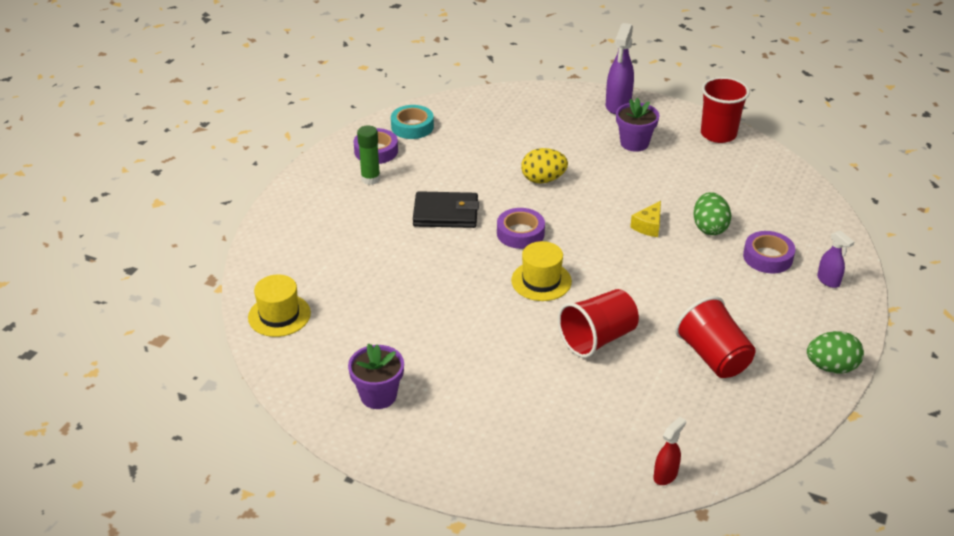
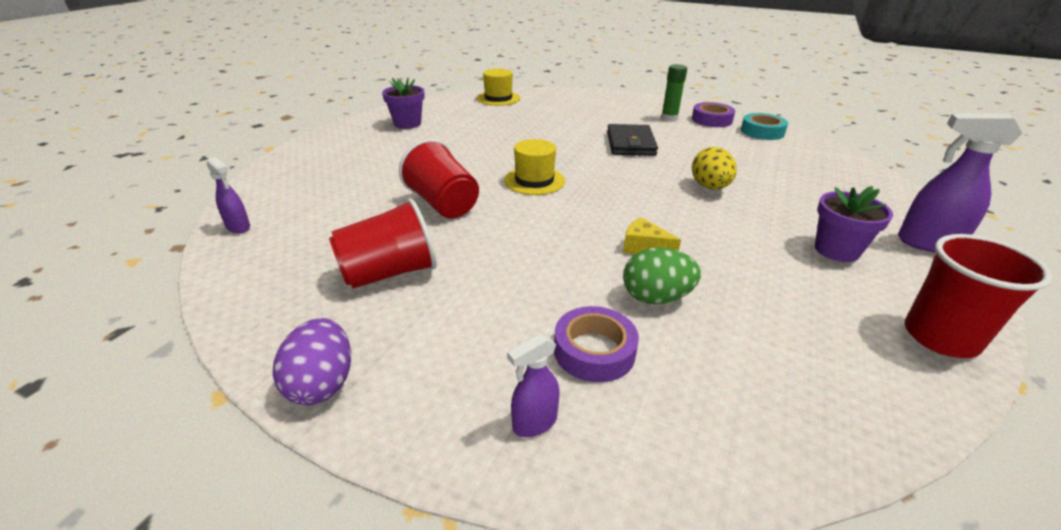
camera: 90 degrees right, 5 degrees down
purple tape [497,208,545,249] -> none
red spray bottle [653,417,686,485] -> purple spray bottle [207,157,250,233]
green egg [807,331,864,374] -> purple egg [273,318,351,405]

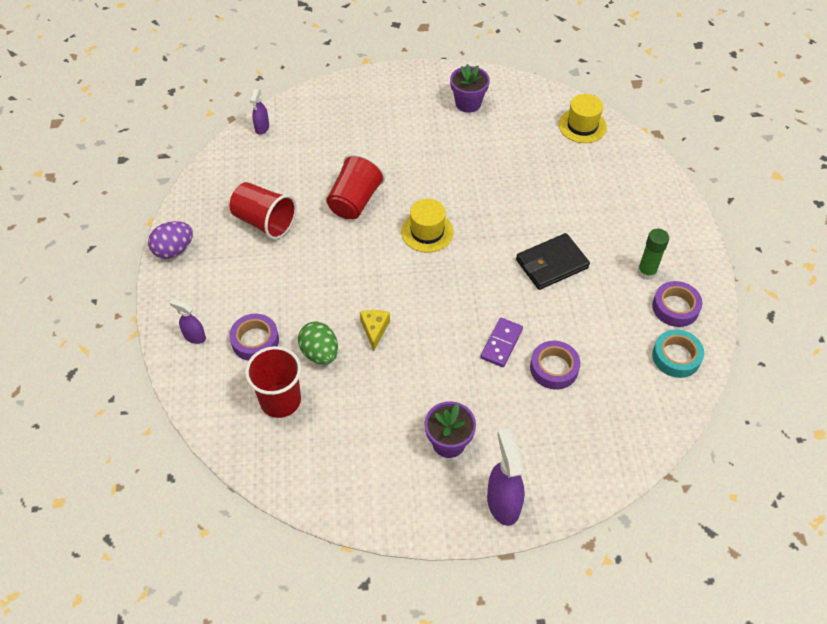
camera: 60 degrees right, 20 degrees up
yellow egg [692,147,737,189] -> purple domino [480,318,523,367]
red cup [905,234,1052,358] -> red cup moved to [245,346,301,418]
none -> purple tape [530,341,580,390]

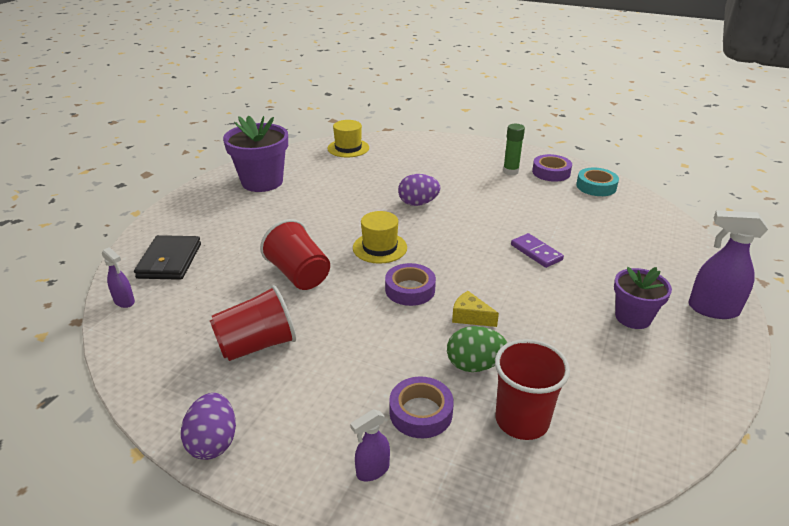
camera: 60 degrees left, 20 degrees down
purple flower pot [450,64,490,113] -> purple flower pot [223,116,288,192], size x1.62
black wallet [516,233,590,290] -> black wallet moved to [134,235,201,280]
purple tape [530,341,580,390] -> purple tape moved to [385,263,436,306]
none -> purple egg [398,174,440,206]

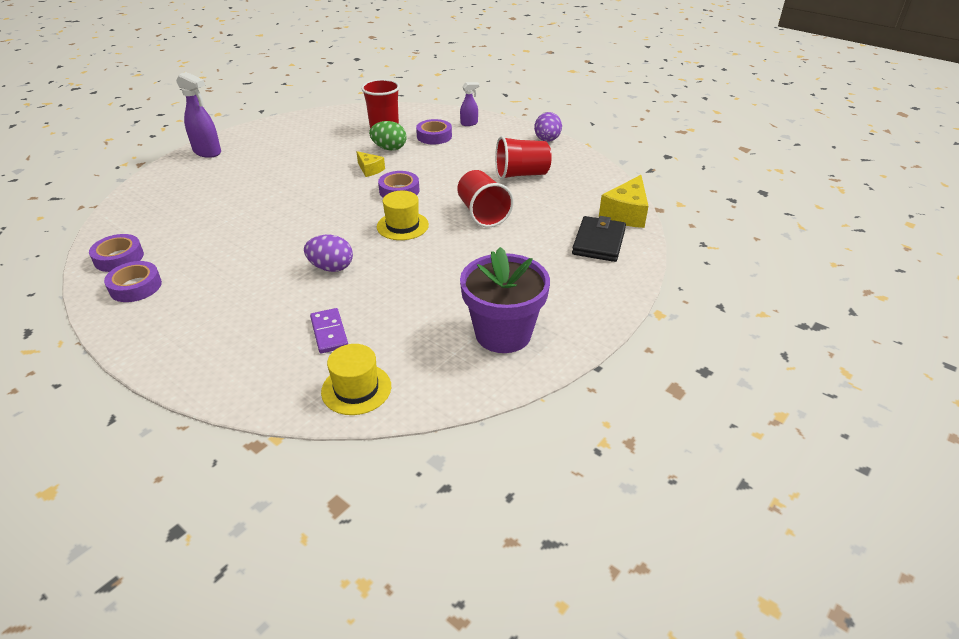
camera: 165 degrees left, 5 degrees up
purple spray bottle [102,247,135,308] -> yellow cheese [599,175,648,228]
green glue stick [503,124,525,175] -> none
purple domino [511,233,564,268] -> purple domino moved to [310,308,348,353]
turquoise tape [576,168,619,196] -> purple tape [89,234,144,272]
purple flower pot [614,267,672,329] -> none

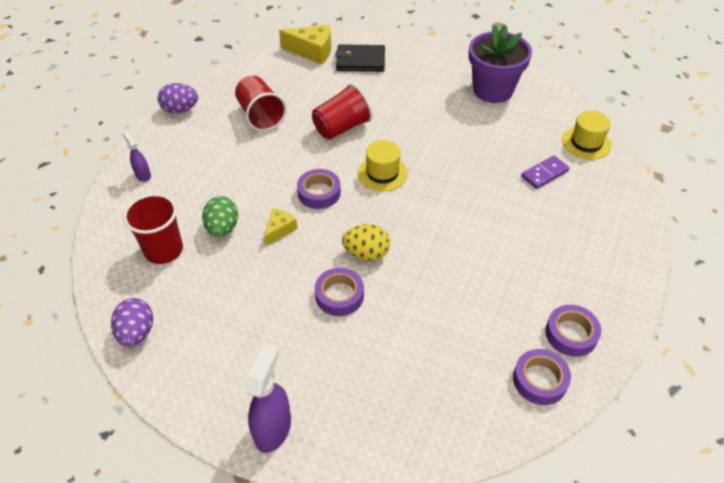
camera: 105 degrees left, 10 degrees up
purple egg [304,235,353,272] -> purple egg moved to [111,298,153,347]
purple tape [416,119,452,145] -> purple tape moved to [315,268,364,316]
none -> yellow egg [342,224,390,261]

